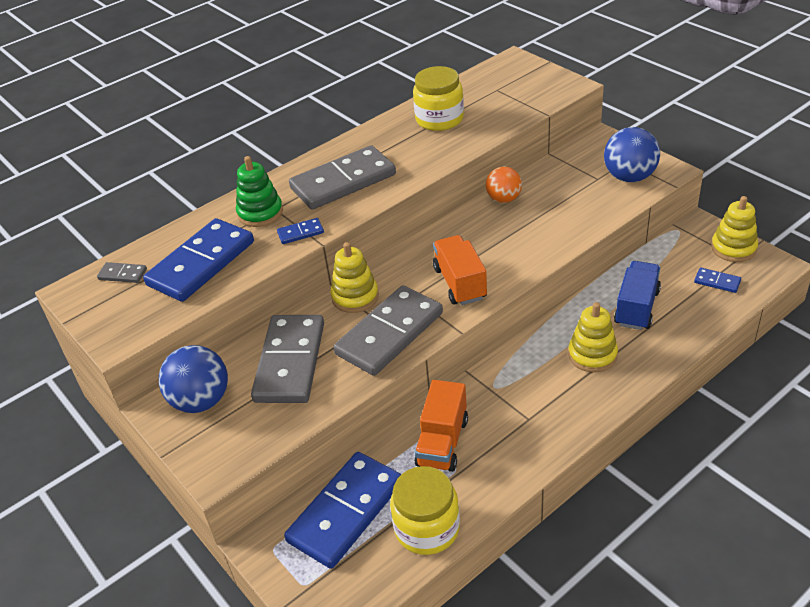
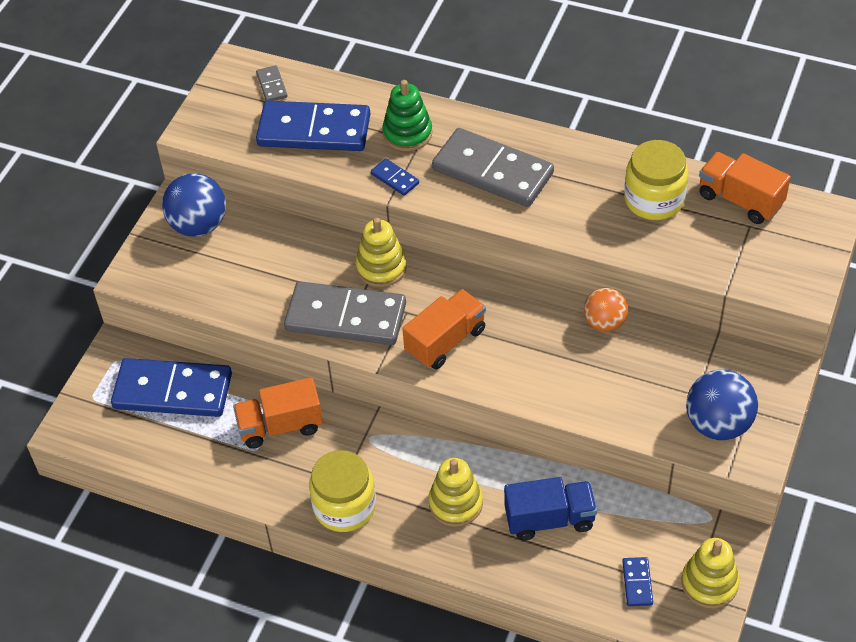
camera: 60 degrees right, 10 degrees up
grey domino [251,315,324,403] -> none
yellow jar [390,466,460,555] -> yellow jar moved to [309,450,376,532]
none -> orange truck [699,152,791,224]

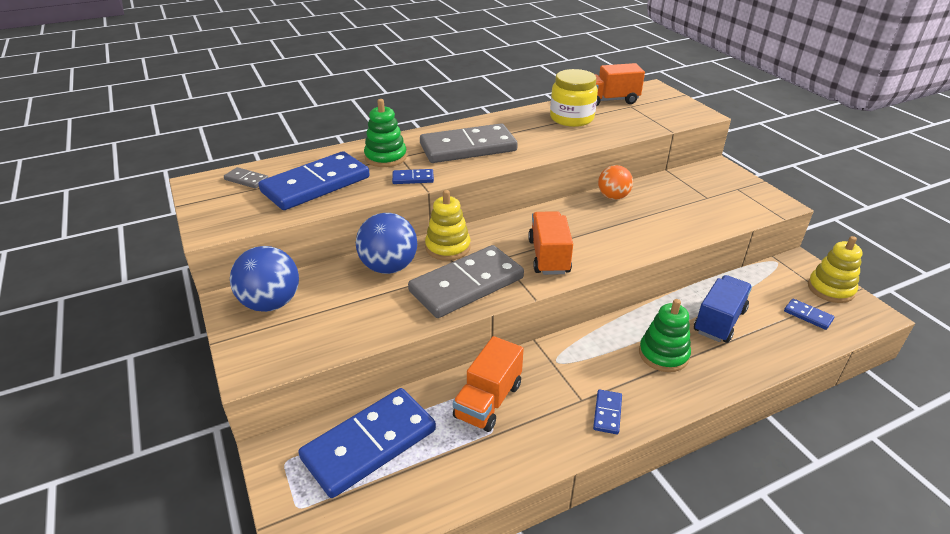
camera: 50 degrees left, 15 degrees down
yellow jar [309,450,376,532] -> blue domino [593,389,622,434]
yellow stacking toy [428,458,483,527] -> green stacking toy [639,299,691,372]
blue ball [686,370,758,440] -> blue ball moved to [356,213,417,274]

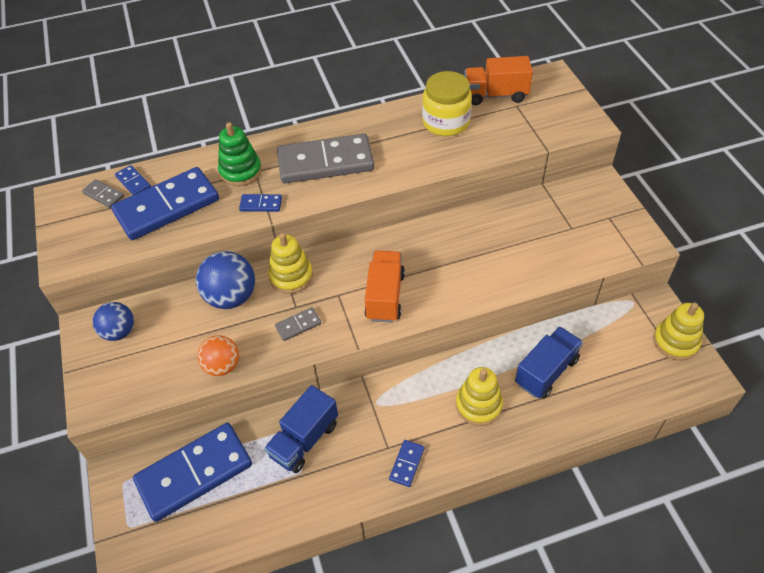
camera: 10 degrees right, 15 degrees up
blue ball [230,246,299,312] -> blue ball [93,302,134,341], size x0.66
grey domino [408,245,524,318] -> grey domino [275,307,321,341], size x0.42
orange truck [453,336,524,432] -> blue truck [264,385,338,473]
orange ball [598,165,633,200] -> orange ball moved to [197,335,239,376]
green stacking toy [639,299,691,372] -> yellow stacking toy [456,367,503,426]
blue domino [784,299,834,330] -> blue domino moved to [115,165,151,195]

